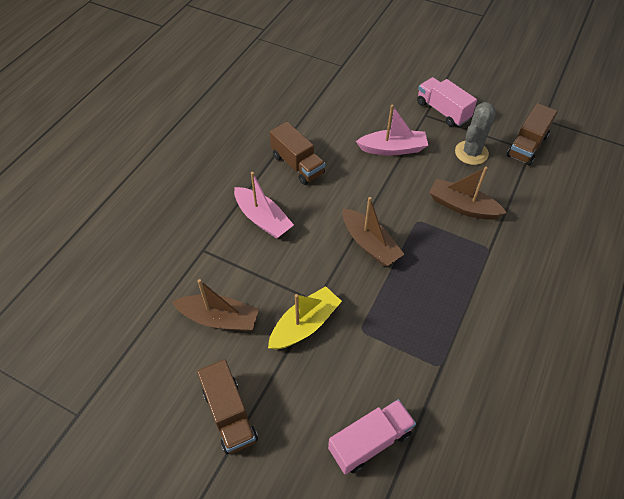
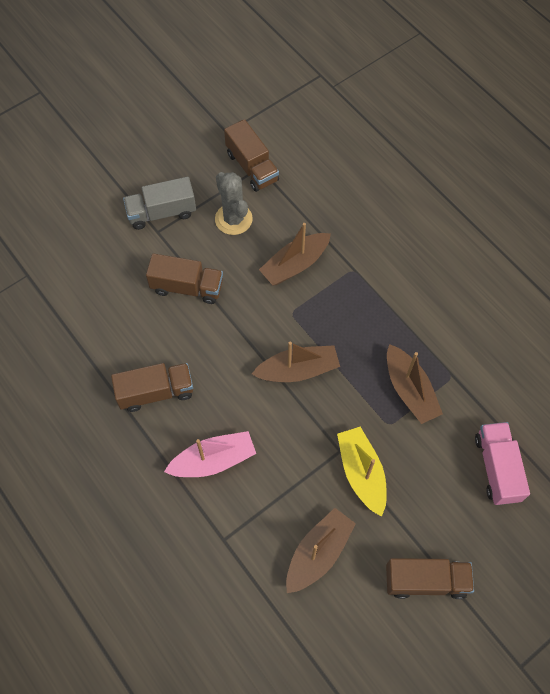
camera: 65 degrees left, 10 degrees up
pink boat [356,105,428,156] -> brown truck [146,253,223,304]
pink truck [417,77,477,127] -> grey truck [123,177,196,230]
none -> brown boat [387,344,443,424]

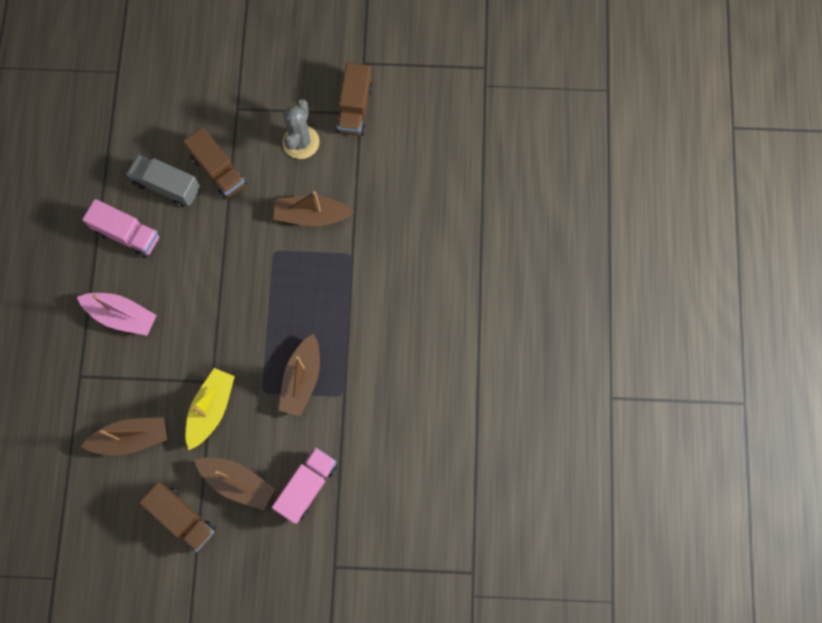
camera: 40 degrees right, 10 degrees up
brown truck [111,363,193,412] -> pink truck [82,199,160,258]
grey truck [123,177,196,230] -> grey truck moved to [126,155,200,207]
brown boat [252,342,340,382] -> brown boat moved to [194,457,275,510]

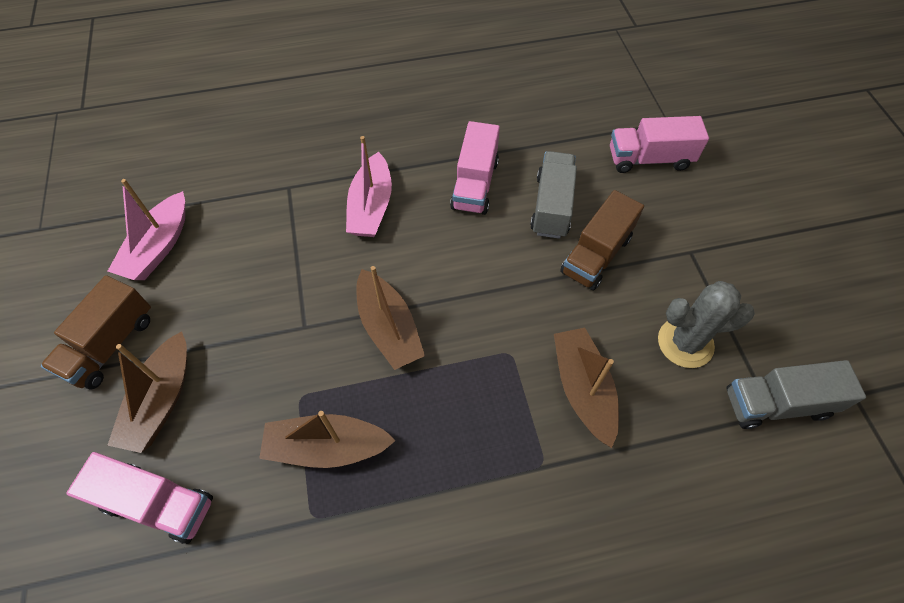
camera: 75 degrees right, 15 degrees down
brown boat [81,417,167,455] -> brown boat moved to [357,266,425,370]
yellow boat [186,368,235,450] -> none
brown truck [336,63,373,136] -> grey truck [726,360,866,429]
none -> pink boat [108,179,185,280]
none -> pink truck [610,116,709,173]

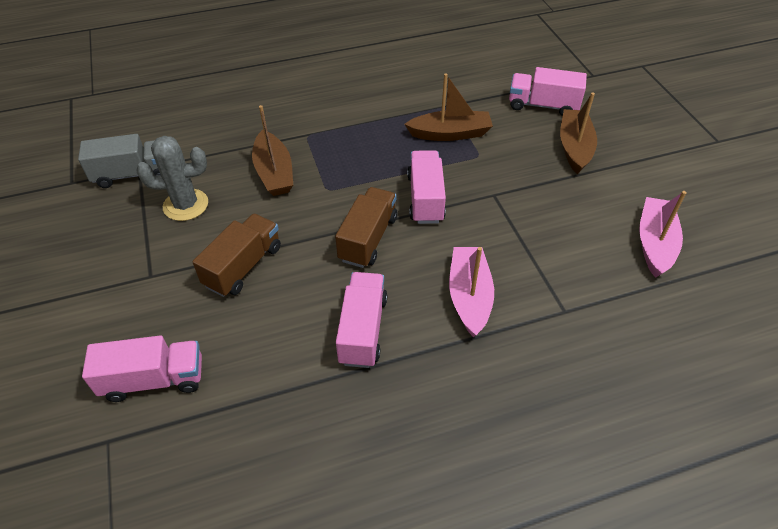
camera: 175 degrees right, 10 degrees down
brown truck [41,275,151,389] -> brown truck moved to [335,187,397,268]
brown boat [357,266,425,370] -> pink truck [407,150,446,224]
grey truck [530,151,577,239] -> none

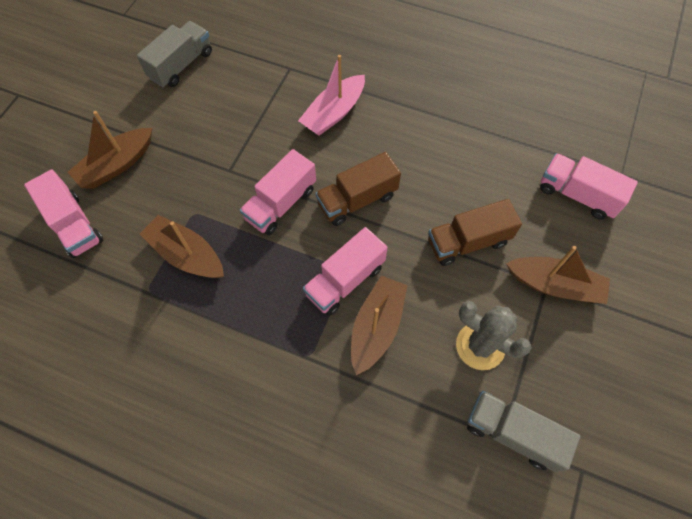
camera: 140 degrees left, 15 degrees up
pink truck [336,272,387,368] -> pink truck moved to [303,227,388,316]
pink boat [639,191,687,278] -> grey truck [137,21,212,87]
none -> brown boat [506,246,610,304]

